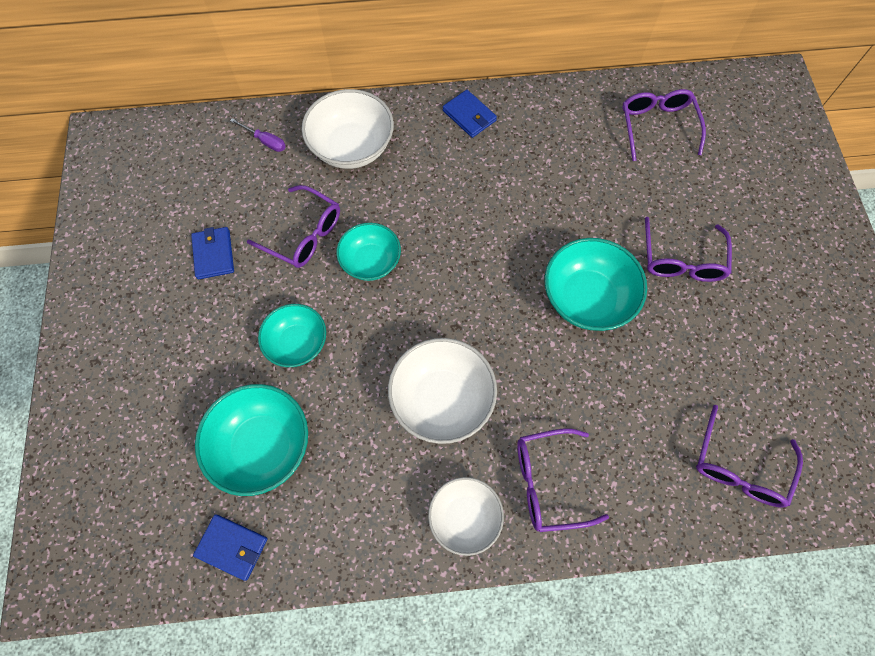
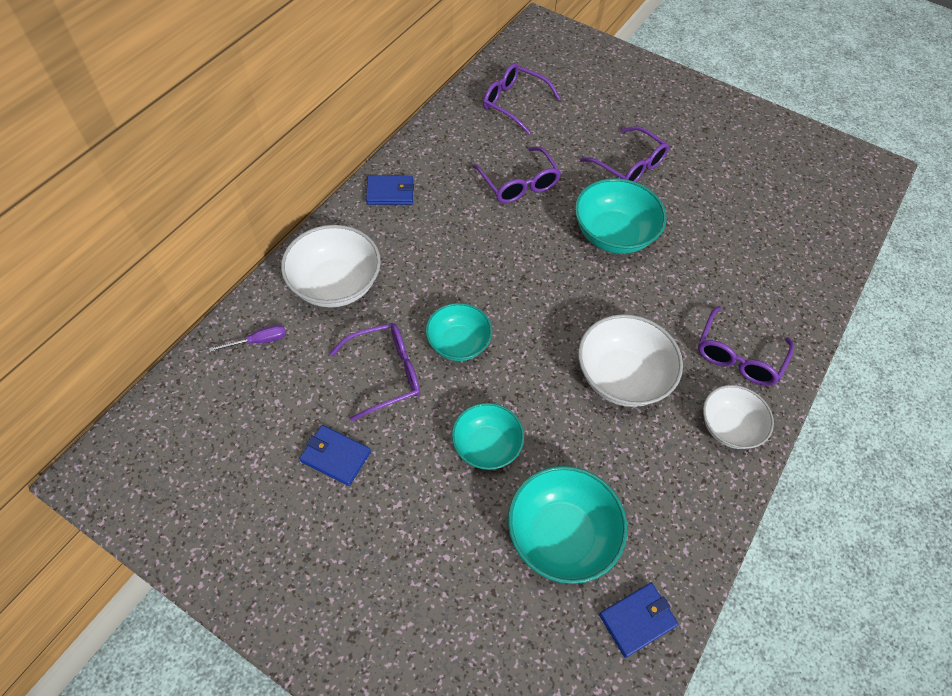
camera: 55 degrees left, 10 degrees down
purple glasses [696,405,803,508] -> purple glasses moved to [472,147,561,203]

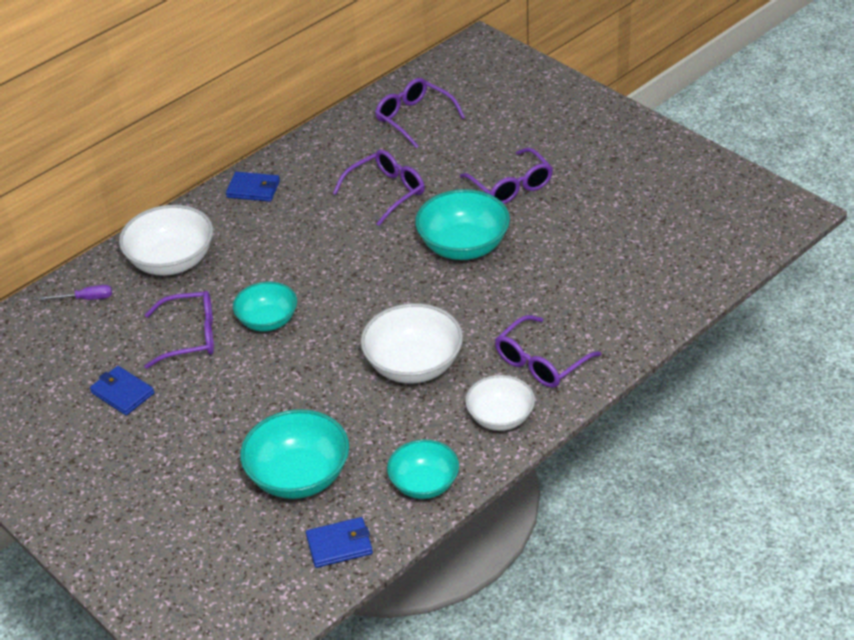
camera: 20 degrees right, 15 degrees down
turquoise bowl [452,403,524,470] -> turquoise bowl moved to [387,440,459,499]
purple glasses [472,147,561,203] -> purple glasses turned 120 degrees counterclockwise [333,150,425,226]

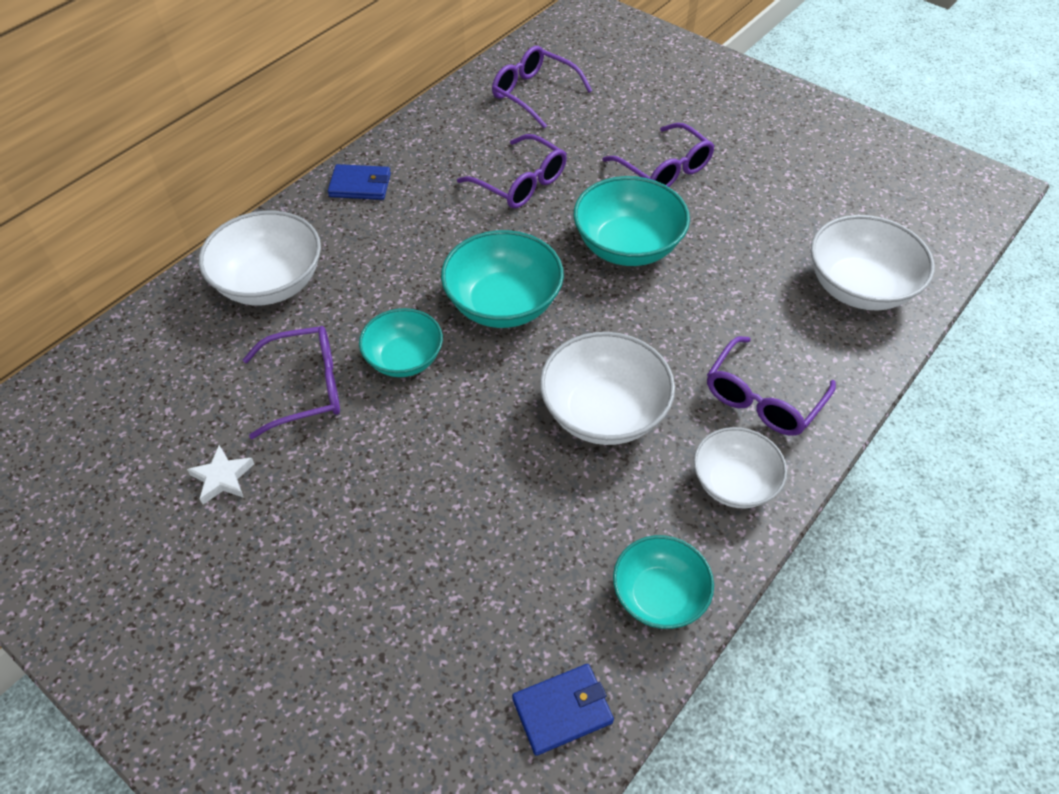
camera: 10 degrees left, 10 degrees up
purple screwdriver [40,285,112,300] -> none
blue wallet [90,366,154,415] -> white star [187,445,254,505]
turquoise bowl [240,409,349,499] -> turquoise bowl moved to [441,230,564,328]
purple glasses [333,150,425,226] -> purple glasses turned 90 degrees clockwise [457,134,567,209]
none -> white bowl [811,215,935,311]

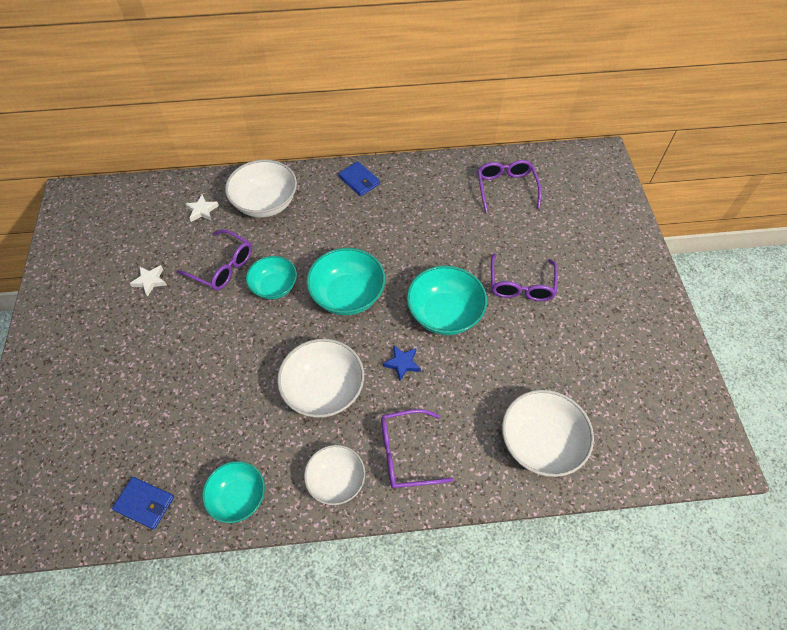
camera: 45 degrees right, 5 degrees up
purple glasses [457,134,567,209] -> none
none -> white star [185,195,219,222]
none -> blue star [383,345,421,381]

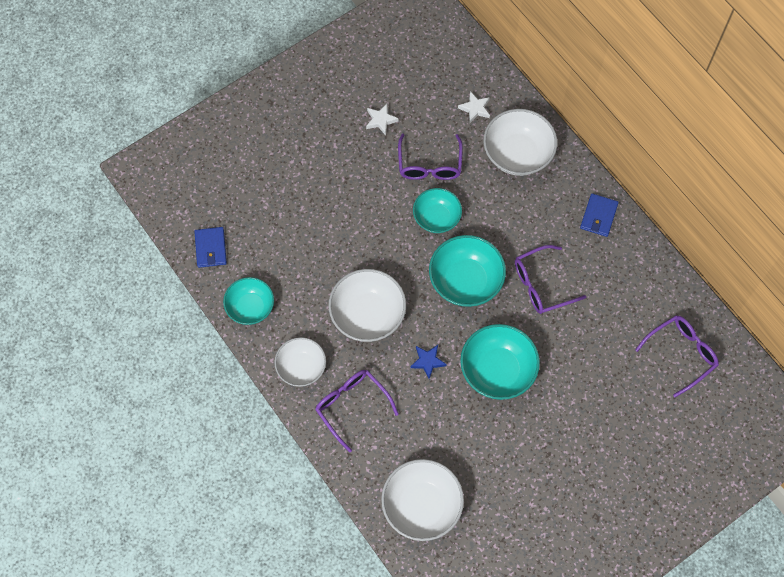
camera: 60 degrees right, 10 degrees up
purple glasses [491,253,558,301] -> purple glasses moved to [515,245,586,314]

